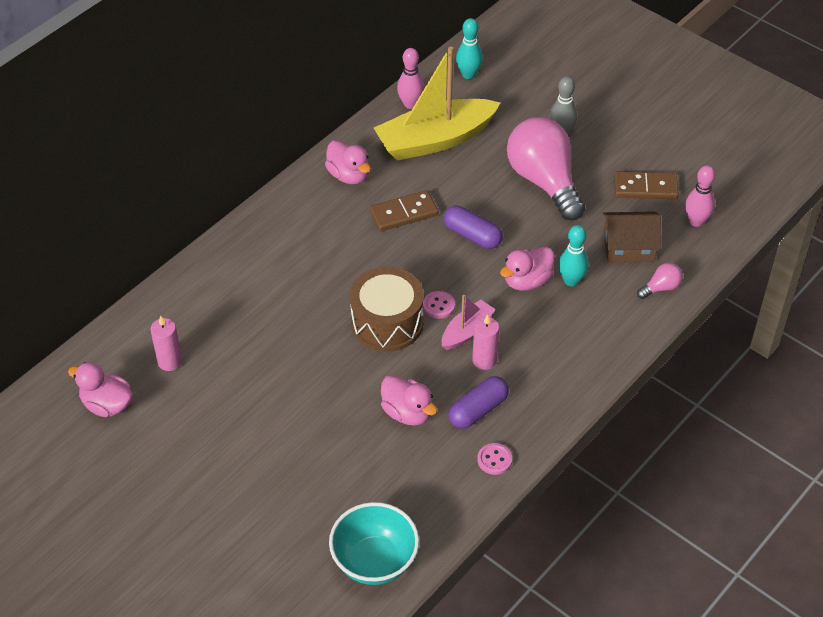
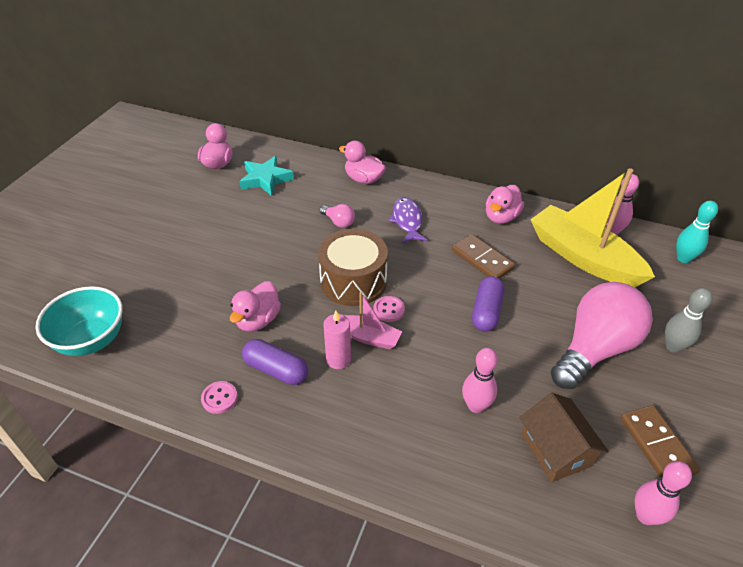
camera: 70 degrees right, 5 degrees down
pink candle [151,316,182,371] -> turquoise star [239,156,294,196]
pink duck [500,247,554,291] -> pink duck moved to [339,141,386,184]
turquoise bowling pin [558,225,589,286] -> pink bowling pin [462,348,498,413]
pink light bulb [637,263,683,299] -> pink light bulb moved to [320,204,355,228]
none -> purple fish [388,197,428,243]

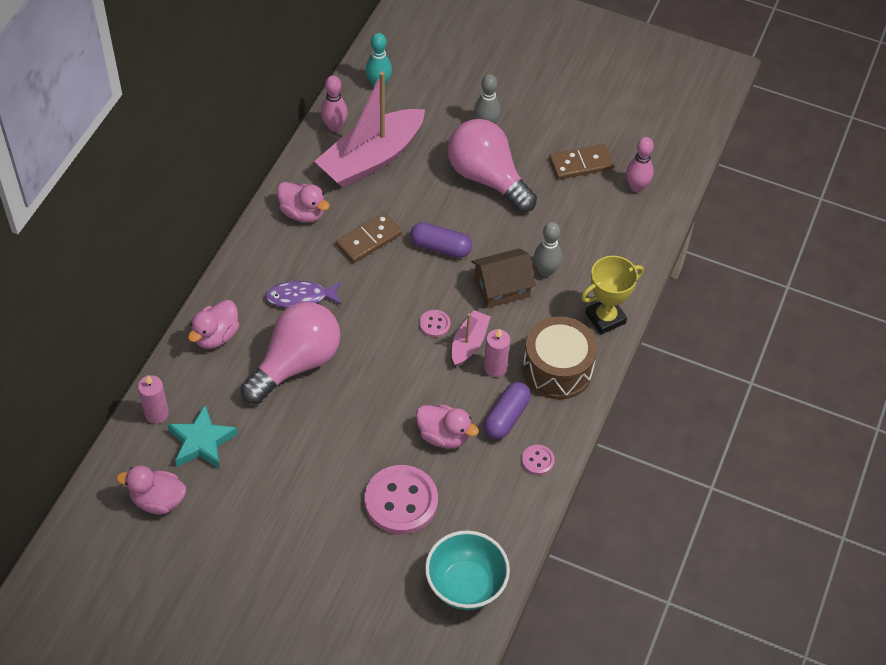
camera: 90 degrees left, 10 degrees up
brown drum [318,229,388,306] -> brown drum moved to [523,316,597,399]
pink light bulb [320,204,355,228] -> pink light bulb [241,302,340,404], size x2.42
pink bowling pin [462,348,498,413] -> grey bowling pin [534,222,562,277]
brown house [519,393,609,482] -> brown house moved to [471,249,536,308]
yellow boat [530,168,655,287] -> pink boat [314,71,425,187]
none -> pink candle [138,375,169,424]
none -> pink button [365,465,438,535]
none -> yellow trophy [581,256,644,335]

